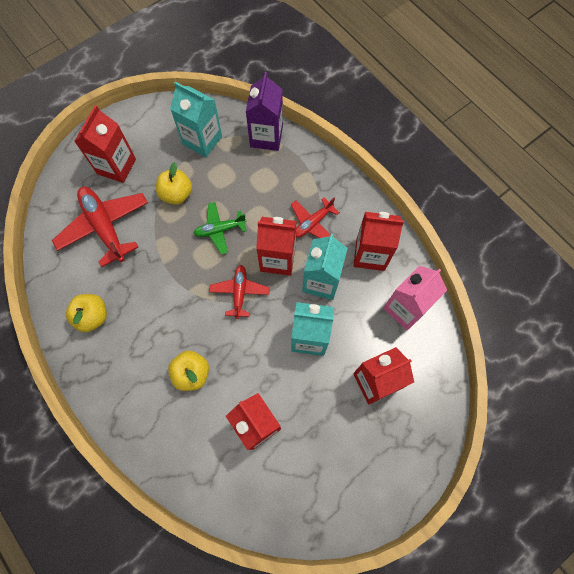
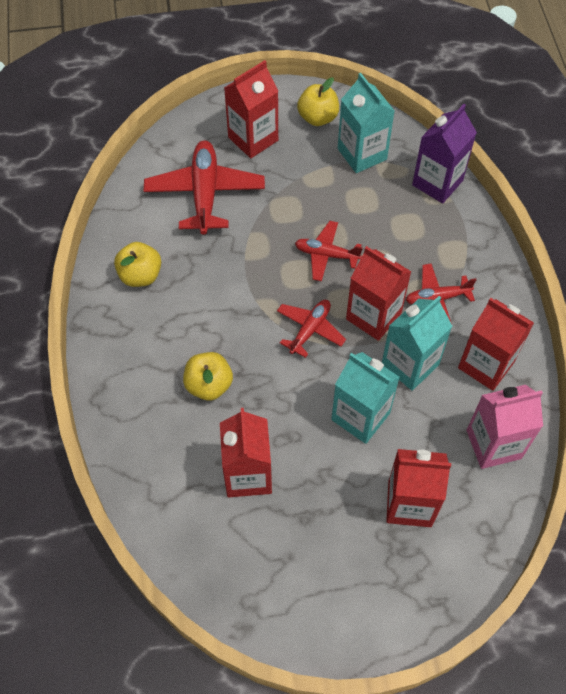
camera: 30 degrees right, 10 degrees down
yellow apple [156,162,192,205] -> yellow apple moved to [297,78,339,126]
green plane [193,202,247,255] -> red plane [295,221,363,281]

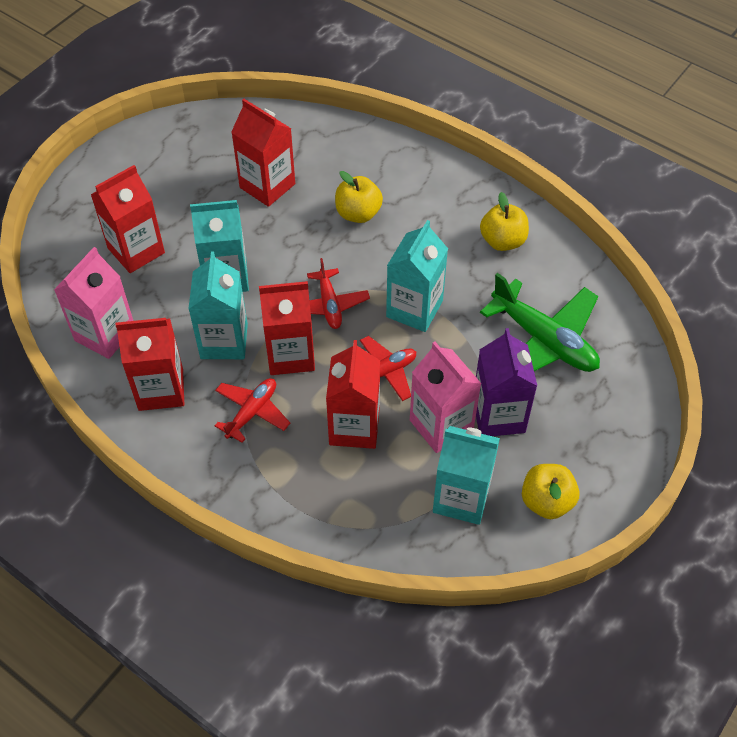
camera: 135 degrees right, 5 degrees down
red plane [144,141,265,235] -> green plane [480,273,600,372]
red carton [224,60,278,158] -> red carton moved to [326,340,380,449]
purple carton [412,104,477,204] -> purple carton moved to [476,328,537,436]
none -> turquoise carton [386,220,448,332]
none -> pink carton [410,342,481,453]

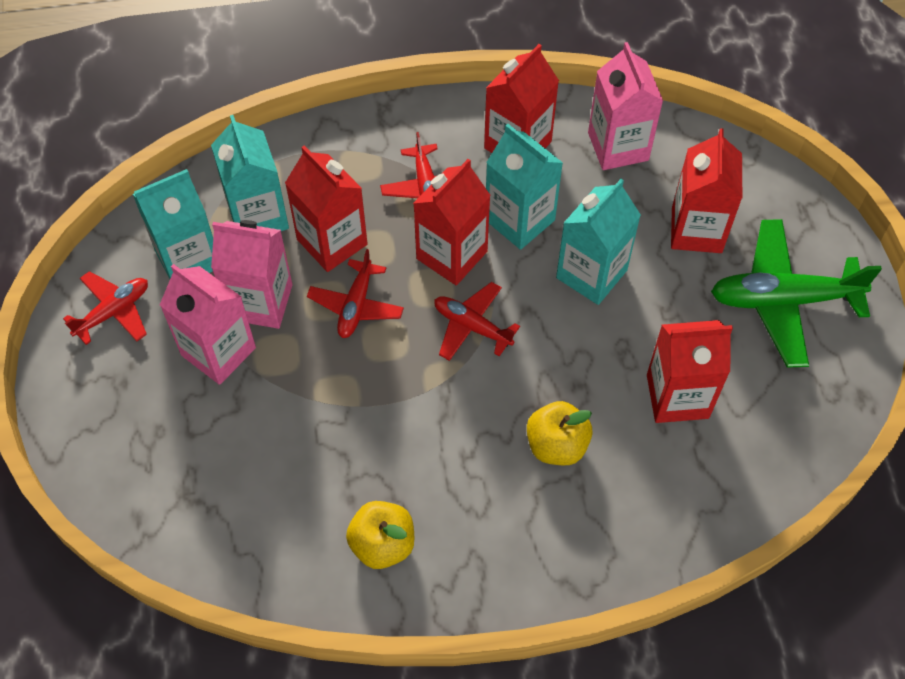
camera: 135 degrees right, 5 degrees up
turquoise carton [386,220,448,332] -> turquoise carton moved to [211,115,289,231]
purple carton [476,328,537,436] -> pink carton [160,264,256,385]
green plane [480,273,600,372] -> green plane moved to [711,219,882,367]
yellow apple [522,464,580,519] -> red plane [63,271,148,345]

